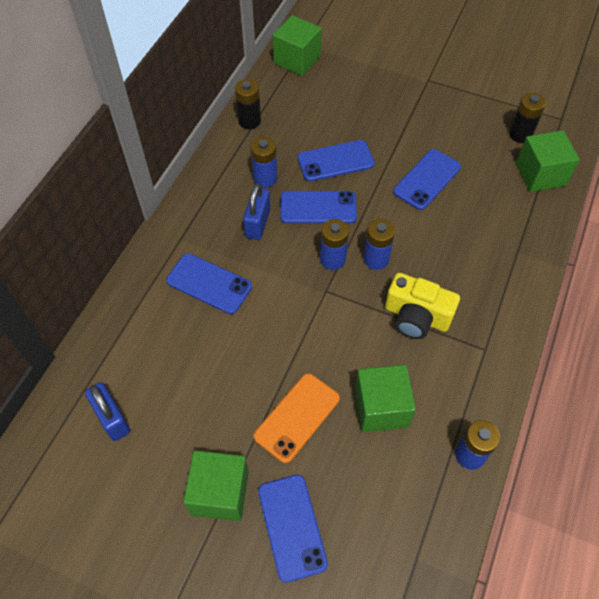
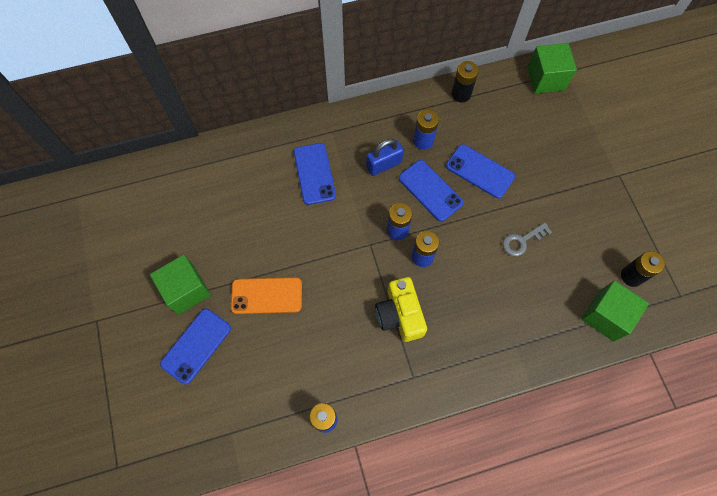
camera: 50 degrees right, 10 degrees up
blue padlock [85,382,130,441] -> none
green cube [355,365,416,432] -> none
blue phone [393,149,461,210] -> grey key [503,223,552,256]

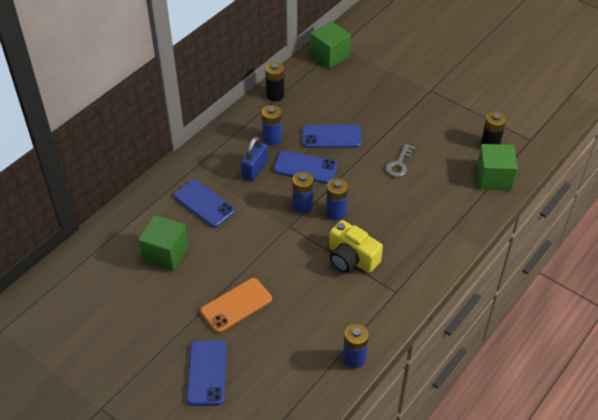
camera: 35 degrees left, 20 degrees down
green cube [150,255,211,315] -> green cube moved to [138,215,189,271]

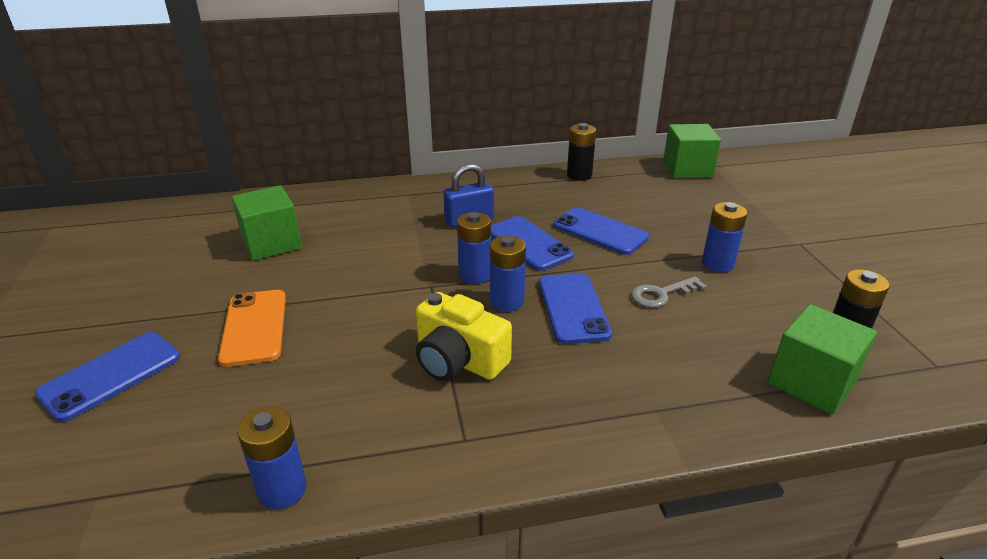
camera: 40 degrees right, 15 degrees down
blue phone [173,179,235,228] -> blue phone moved to [539,273,612,344]
orange phone [200,278,272,333] -> orange phone turned 75 degrees clockwise [218,290,286,367]
blue battery [262,105,282,146] -> blue battery moved to [702,202,747,272]
yellow camera [329,220,383,273] -> yellow camera turned 45 degrees counterclockwise [416,292,512,381]

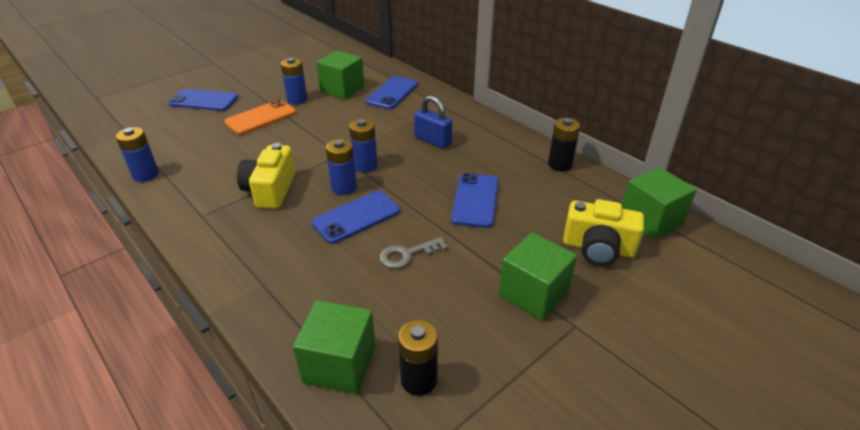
camera: 60 degrees right, 5 degrees up
blue phone [491,216,574,271] -> blue phone moved to [366,76,418,109]
grey key [631,276,707,308] -> grey key turned 60 degrees counterclockwise [379,237,448,269]
blue battery [702,202,747,272] -> blue battery moved to [281,58,308,104]
none -> green cube [499,232,577,321]
none -> yellow camera [563,199,644,266]

